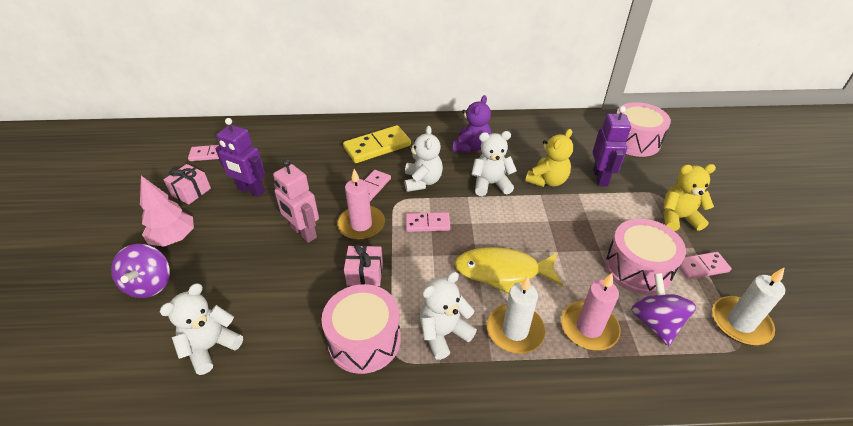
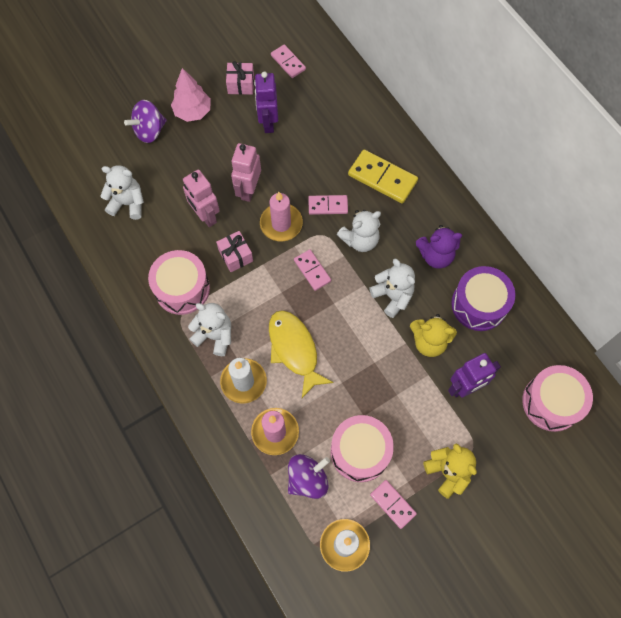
camera: 60 degrees right, 25 degrees up
none -> pink robot [183,170,220,227]
none -> purple drum [451,266,515,331]

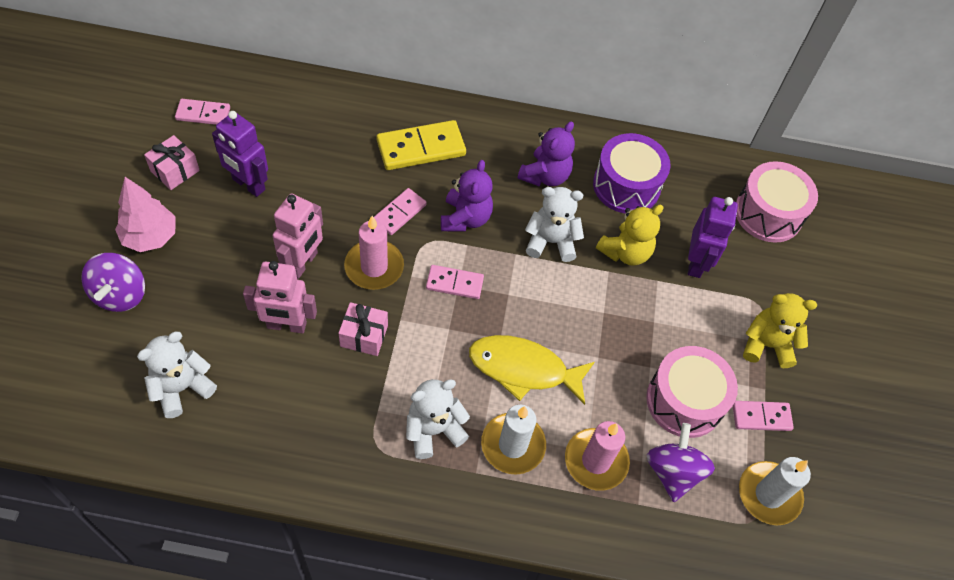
camera: 55 degrees left, 10 degrees down
pink drum [148,250,210,315] -> none
pink robot [231,143,261,202] -> pink robot turned 120 degrees counterclockwise [273,194,323,279]
white teddy bear [337,210,381,252] -> purple teddy bear [441,160,493,232]

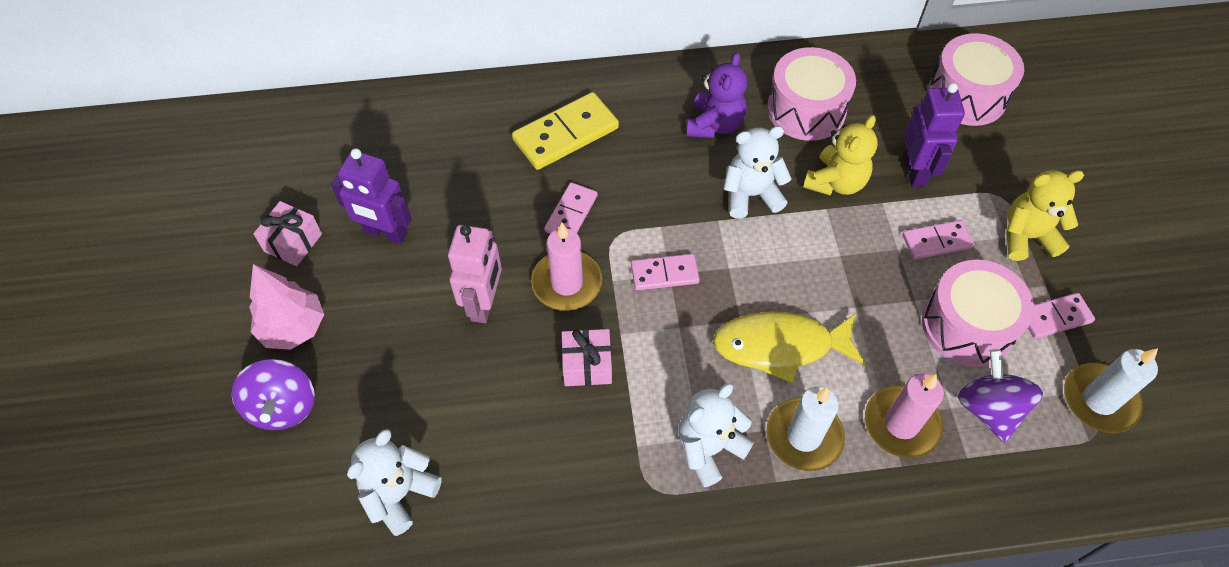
camera: 10 degrees left, 0 degrees up
pink domino [175,99,230,125] -> pink domino moved to [902,220,974,260]
pink robot [243,261,317,334] -> none
purple teddy bear [441,160,493,232] -> none
purple drum [593,133,670,214] -> pink drum [767,47,856,141]

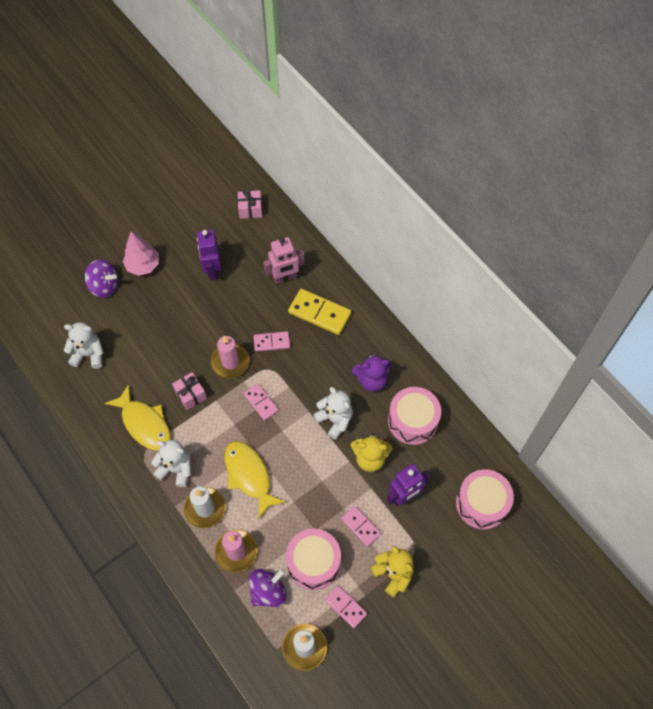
camera: 60 degrees right, 5 degrees up
purple spinning top [231,359,315,430] -> purple spinning top turned 120 degrees counterclockwise [85,259,118,298]
pink gift [253,201,322,266] -> pink gift moved to [238,190,262,219]
pink robot [448,225,502,323] -> pink robot moved to [263,237,305,284]
none -> yellow fish [104,384,171,451]

